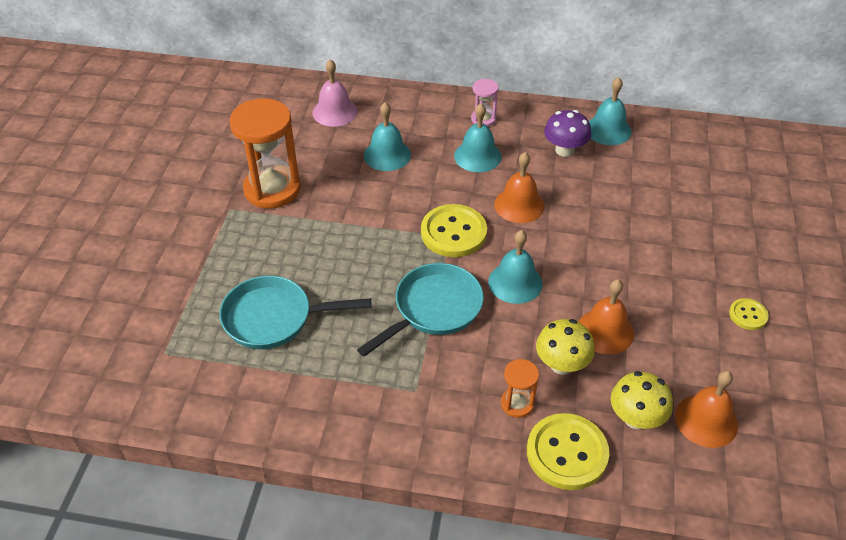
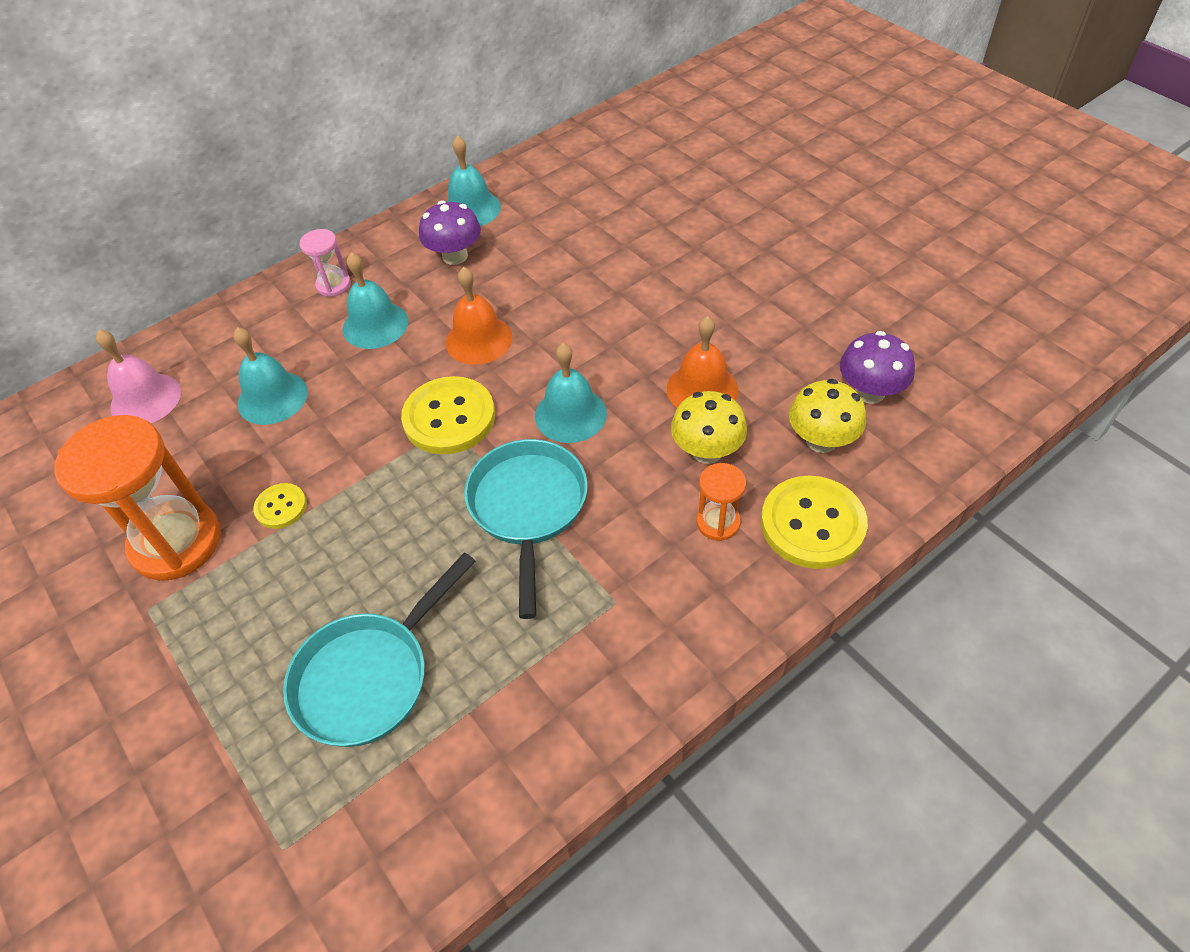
camera: 45 degrees left, 5 degrees up
orange bell [675,370,738,448] -> purple mushroom [840,331,915,404]
yellow button [729,298,769,330] -> yellow button moved to [253,483,307,529]

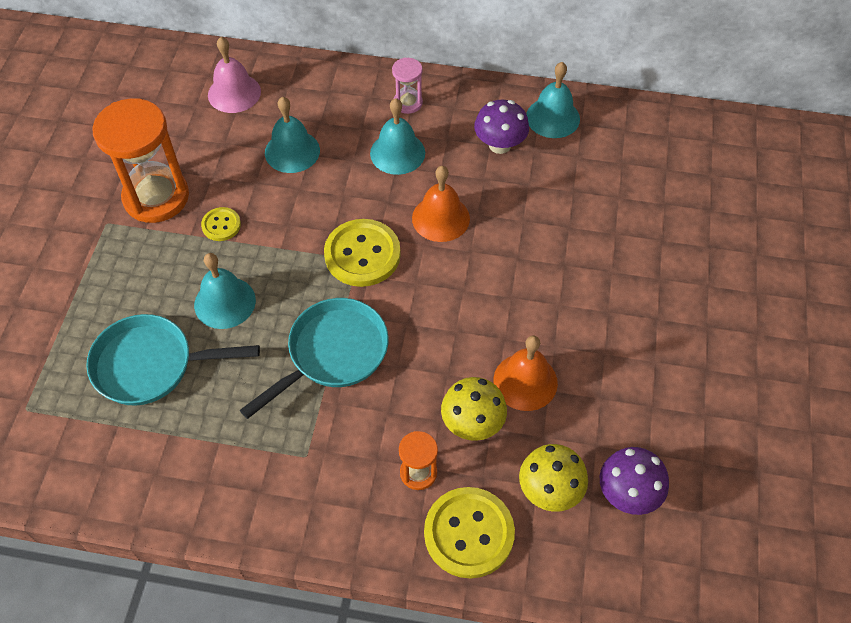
camera: 45 degrees right, 5 degrees up
turquoise bell [535,343,607,443] -> turquoise bell moved to [194,253,256,329]

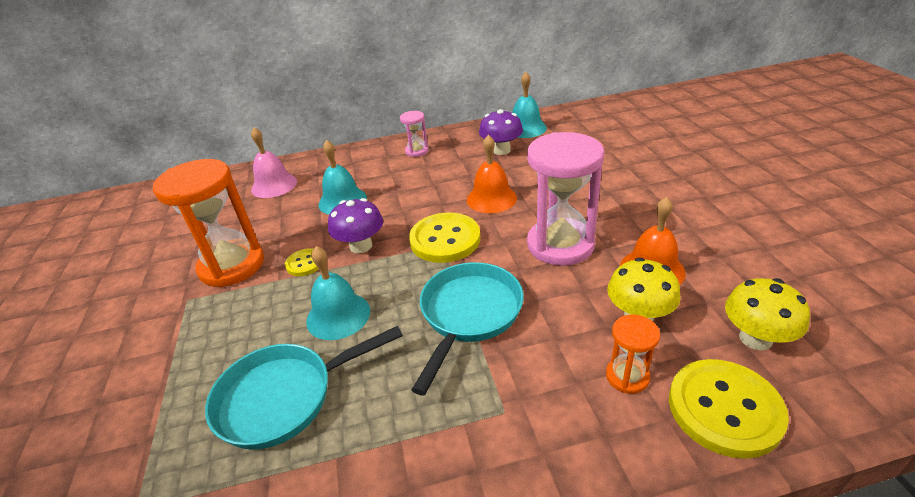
camera: 20 degrees left, 20 degrees down
turquoise bell [370,98,425,175] -> none
purple mushroom [600,447,669,515] -> purple mushroom moved to [328,198,383,253]
none -> pink hourglass [527,132,604,266]

